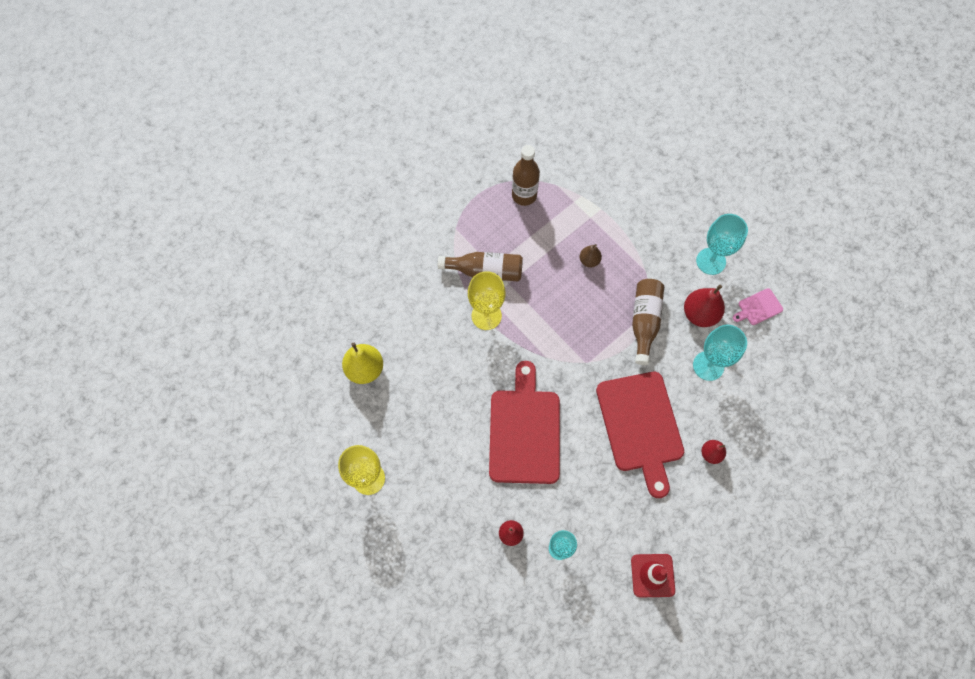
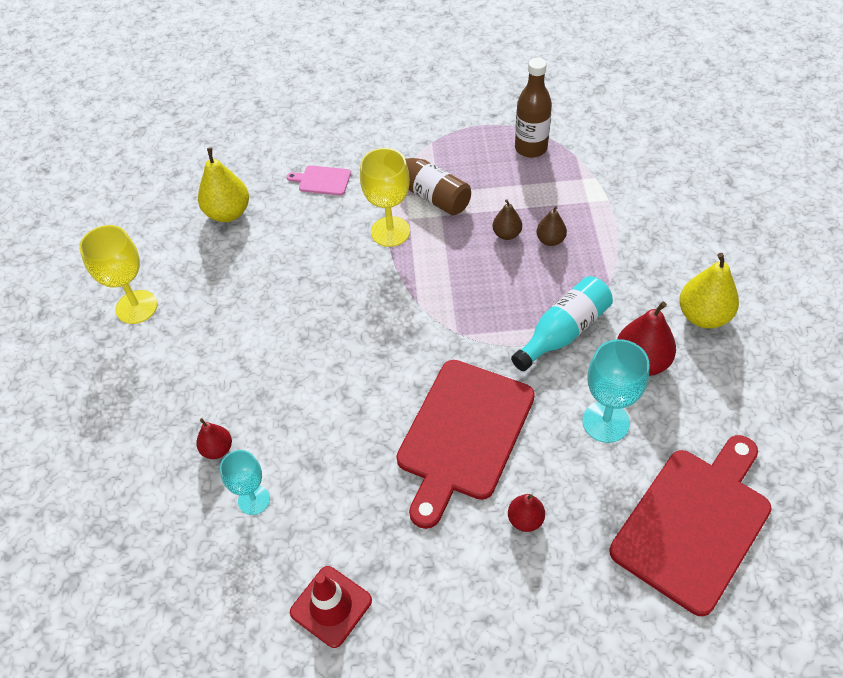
camera: 40 degrees right, 15 degrees down
red cutting board [489,361,560,484] -> red cutting board moved to [609,435,772,616]
brown bottle [632,279,664,365] -> turquoise bottle [511,276,613,371]
turquoise goblet [696,214,748,275] -> yellow pear [679,253,739,328]
pink cutting board [733,288,783,325] -> pink cutting board moved to [287,165,351,195]
none -> brown pear [492,199,522,240]

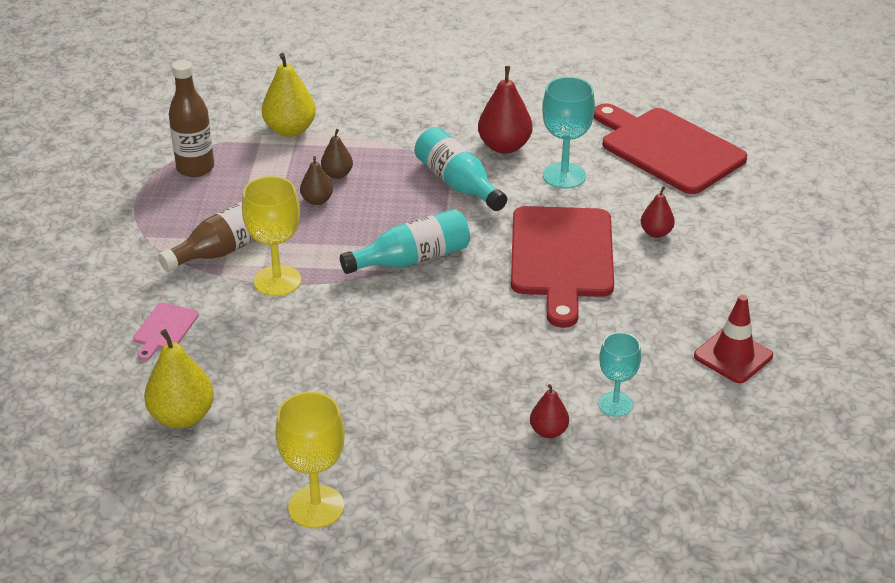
camera: 85 degrees left, 15 degrees down
red cutting board [396,360,535,529] -> red cutting board turned 60 degrees clockwise [511,206,614,328]
yellow pear [679,253,739,328] -> yellow pear moved to [262,53,316,137]
none -> turquoise bottle [340,209,470,274]

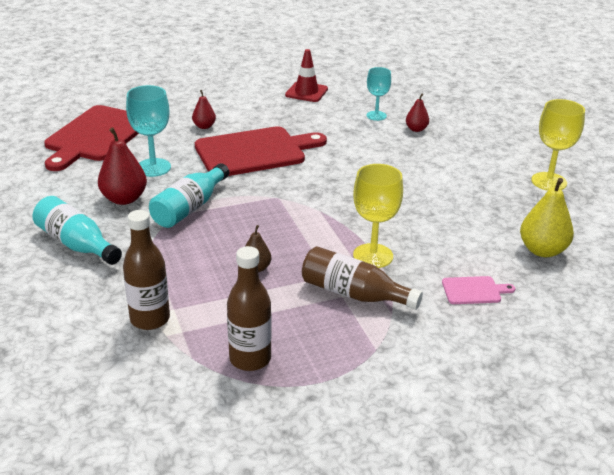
camera: 115 degrees left, 5 degrees down
yellow pear [262,53,316,137] -> brown bottle [123,210,170,330]
brown pear [321,129,353,179] -> none
turquoise bottle [340,209,470,274] -> turquoise bottle moved to [32,196,122,265]

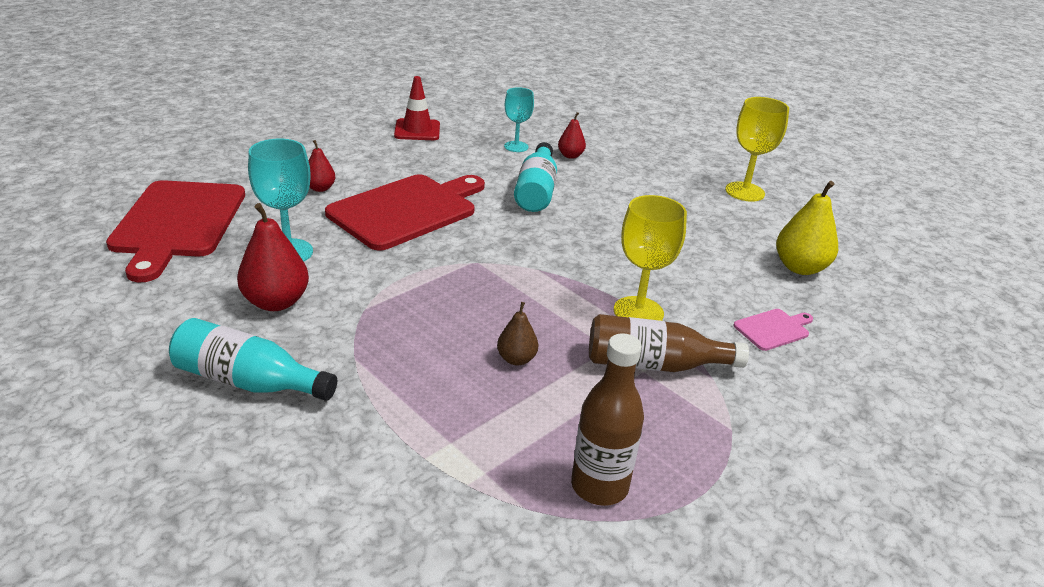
camera: 25 degrees left, 0 degrees up
brown bottle [123,210,170,330] -> none
turquoise bottle [149,163,229,228] -> turquoise bottle moved to [514,142,557,212]

